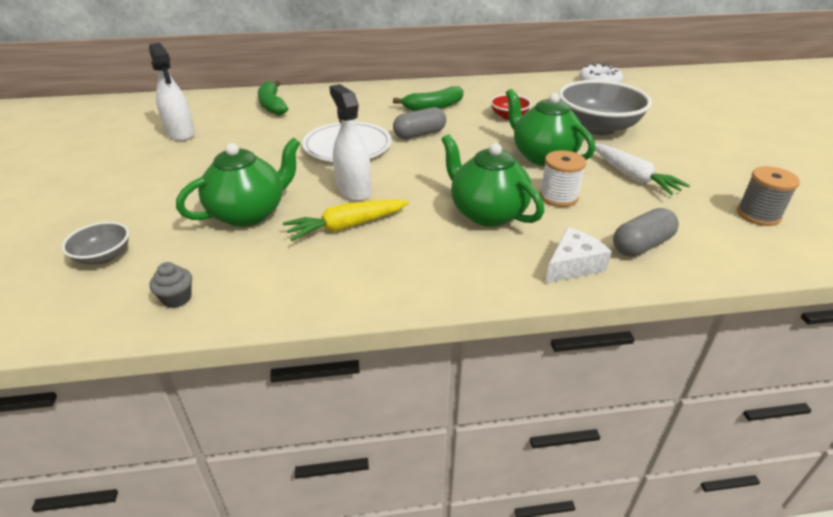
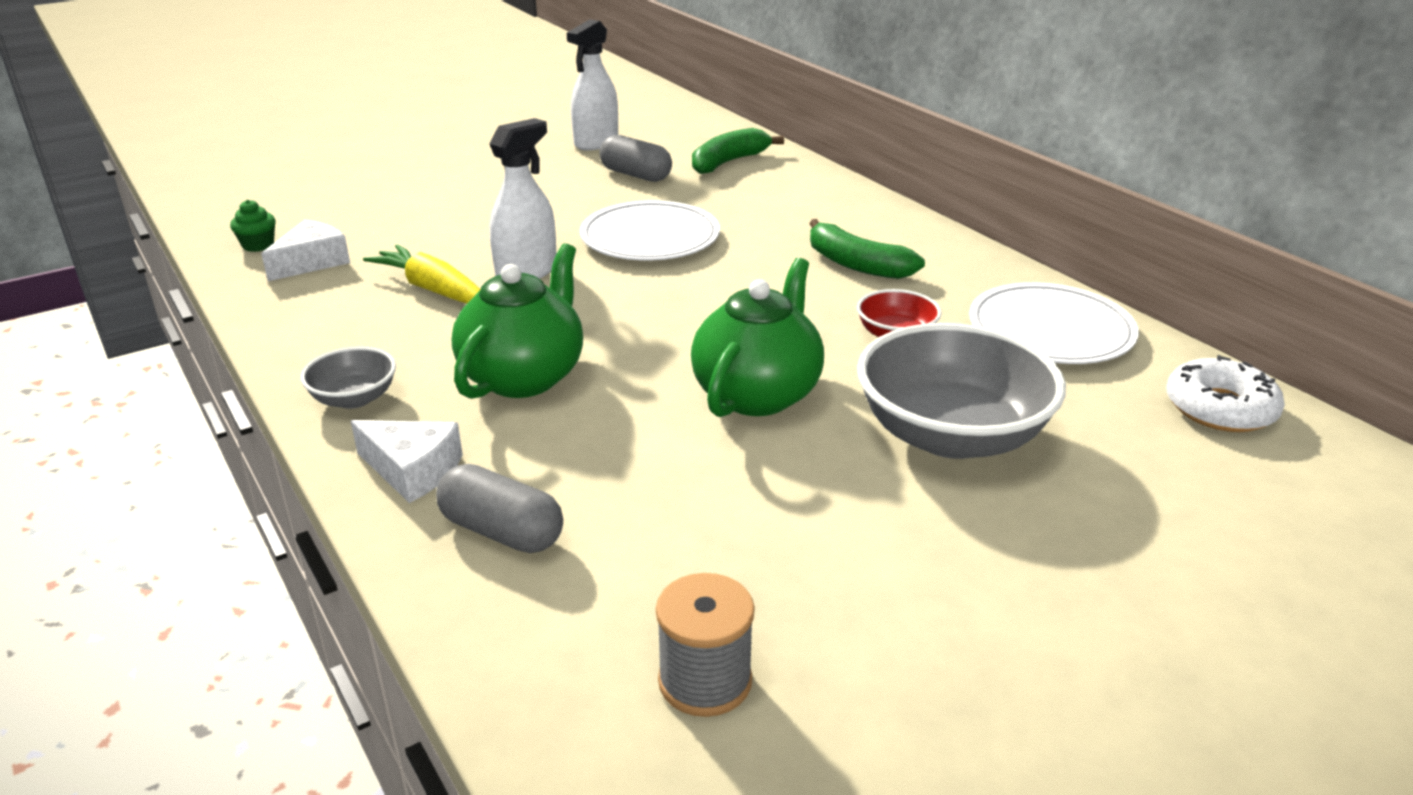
camera: 65 degrees right, 5 degrees down
grey bowl [62,221,129,265] -> grey bowl moved to [301,347,396,409]
grey cupcake [149,262,192,308] -> green cupcake [230,200,276,252]
green teapot [176,138,300,227] -> none
grey capsule [393,107,446,139] -> grey capsule moved to [599,135,672,182]
white spool [540,150,586,207] -> none
white carrot [595,144,690,195] -> none
none -> white cheese [261,220,350,281]
none -> white plate [969,282,1139,364]

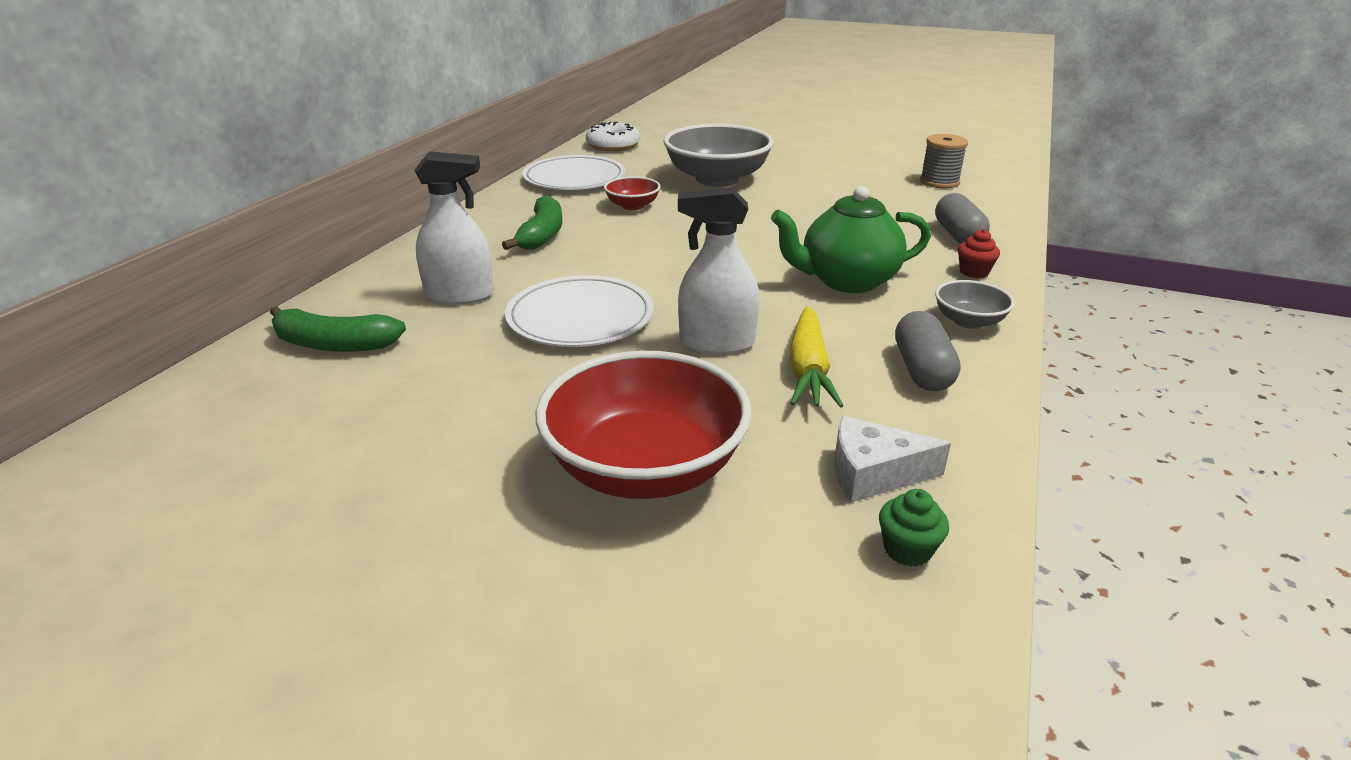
camera: 125 degrees left, 0 degrees up
white cheese [351,420,463,503] -> red cupcake [958,229,1000,278]
white spray bottle [567,19,618,150] -> white spray bottle moved to [414,151,494,305]
grey capsule [599,135,672,182] -> grey capsule moved to [895,311,961,391]
green teapot [691,258,824,417] -> none
none -> red bowl [535,351,752,499]

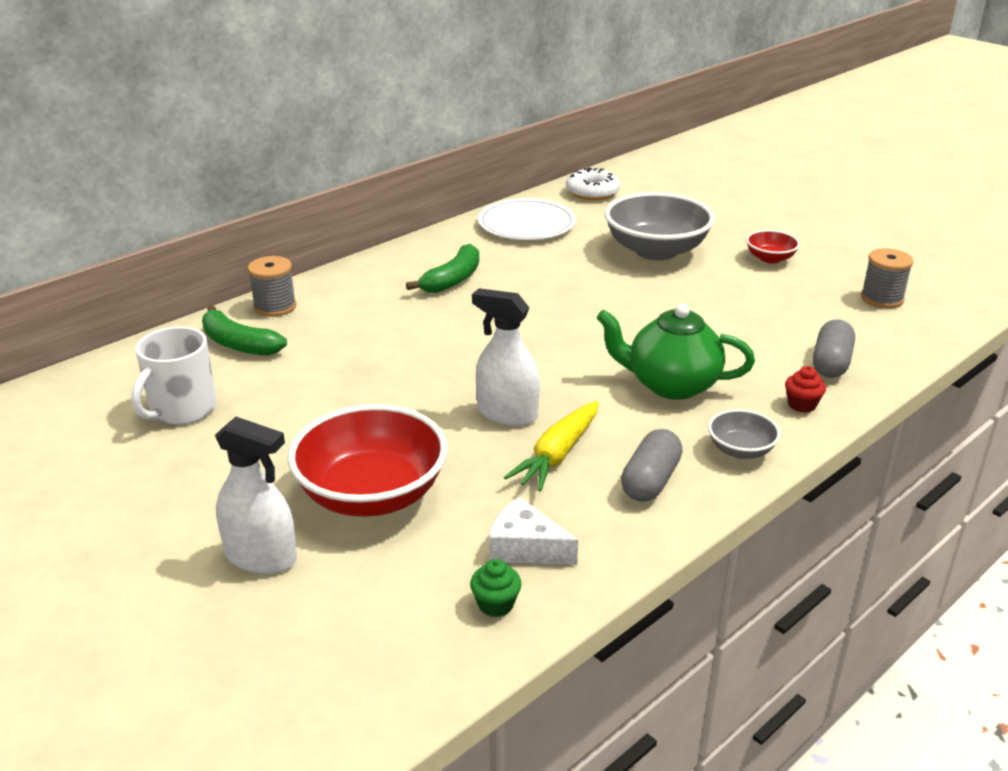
camera: 25 degrees right, 0 degrees up
white spray bottle [414,151,494,305] -> white spray bottle moved to [215,417,297,574]
white plate [505,275,654,347] -> none
red bowl [604,176,661,210] -> red bowl moved to [746,230,800,264]
none -> white mug [131,326,217,425]
none -> grey spool [248,256,296,317]

